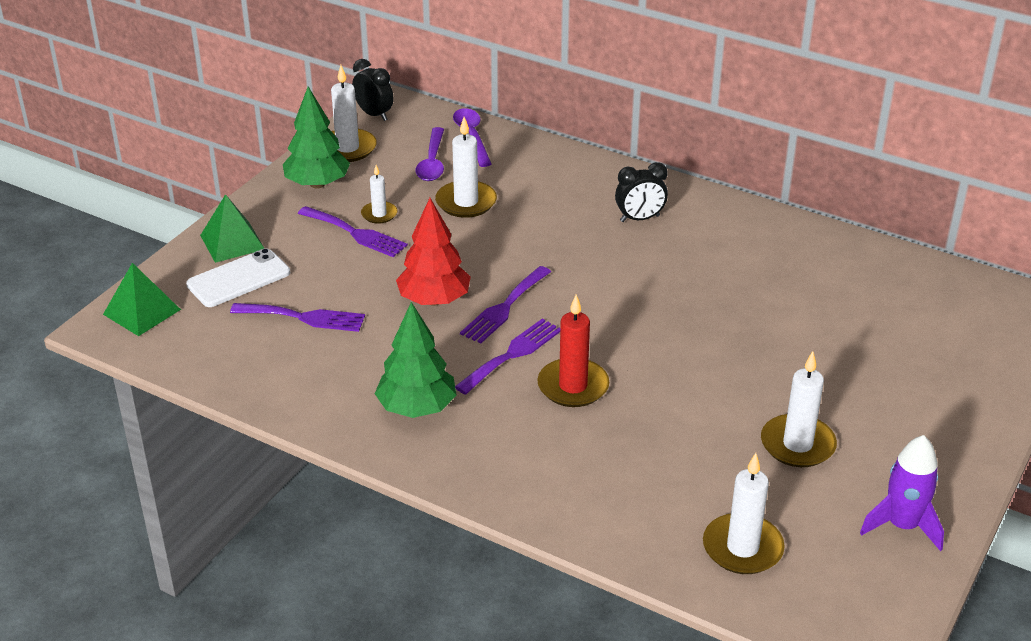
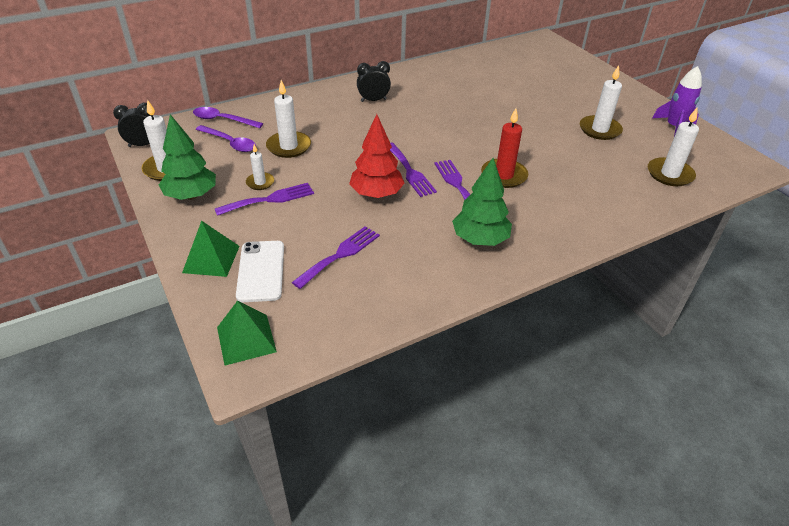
camera: 60 degrees left, 5 degrees up
black clock [615,162,668,222] -> black clock turned 120 degrees counterclockwise [357,61,391,102]

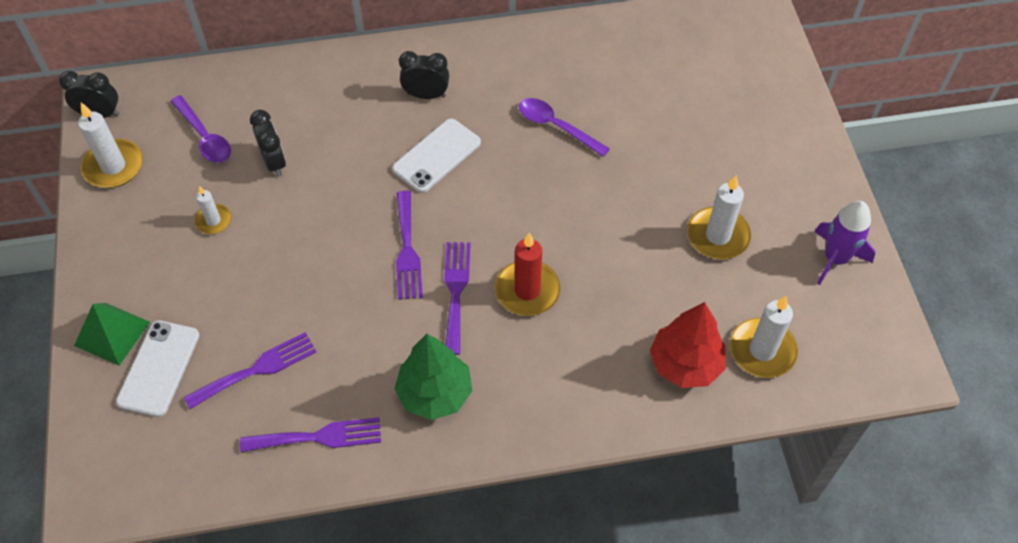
camera: 20 degrees right, 15 degrees up
green tree [159,114,216,200] -> none
purple spoon [193,107,263,128] -> purple spoon moved to [519,98,610,157]
purple fork [214,183,314,216] -> purple fork moved to [240,417,381,452]
green pyramid [217,301,277,366] -> none
white candle [266,80,311,158] -> black clock [250,110,286,177]
red tree [349,114,404,198] -> red tree moved to [650,302,726,388]
none -> white phone [392,119,481,193]

